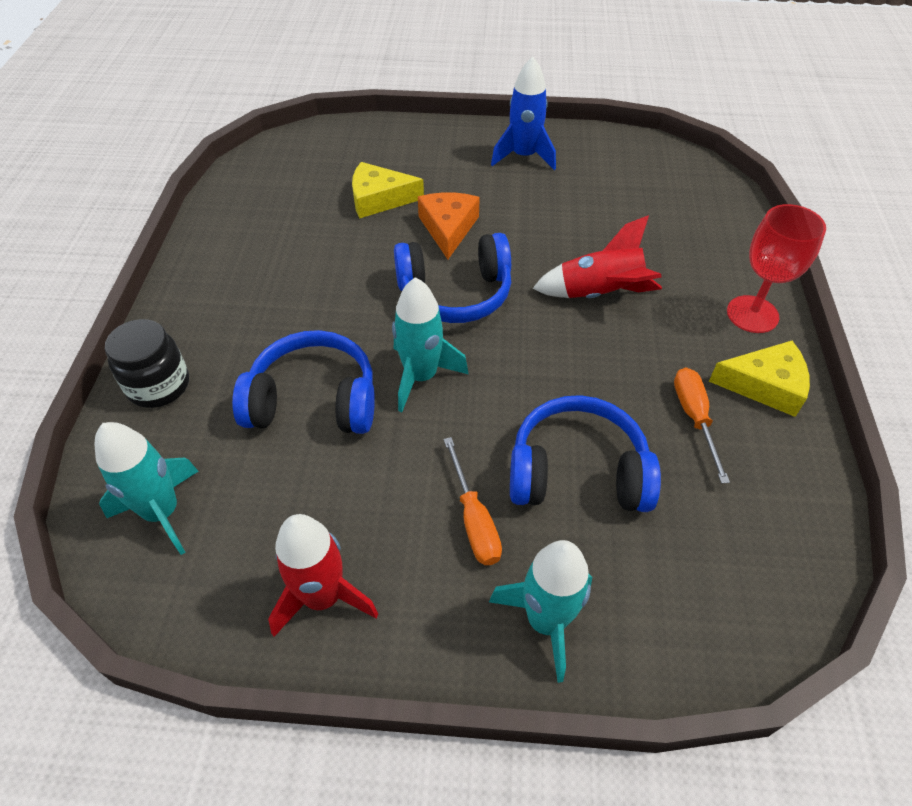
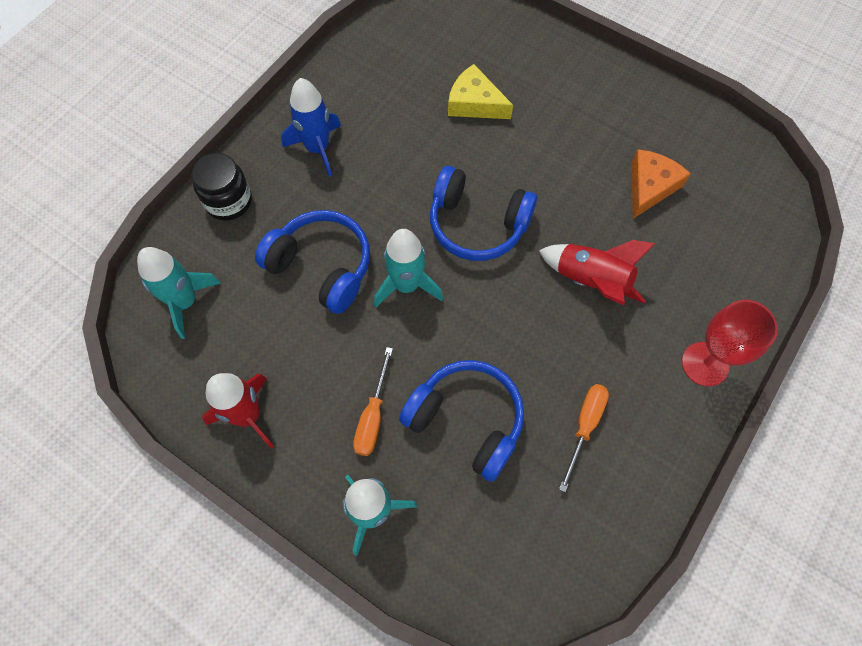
camera: 30 degrees right, 15 degrees up
orange cheese [418,192,480,259] -> orange cheese moved to [632,149,691,219]
blue rocket [491,56,556,170] -> blue rocket moved to [281,78,341,177]
yellow cheese [709,341,810,417] -> none

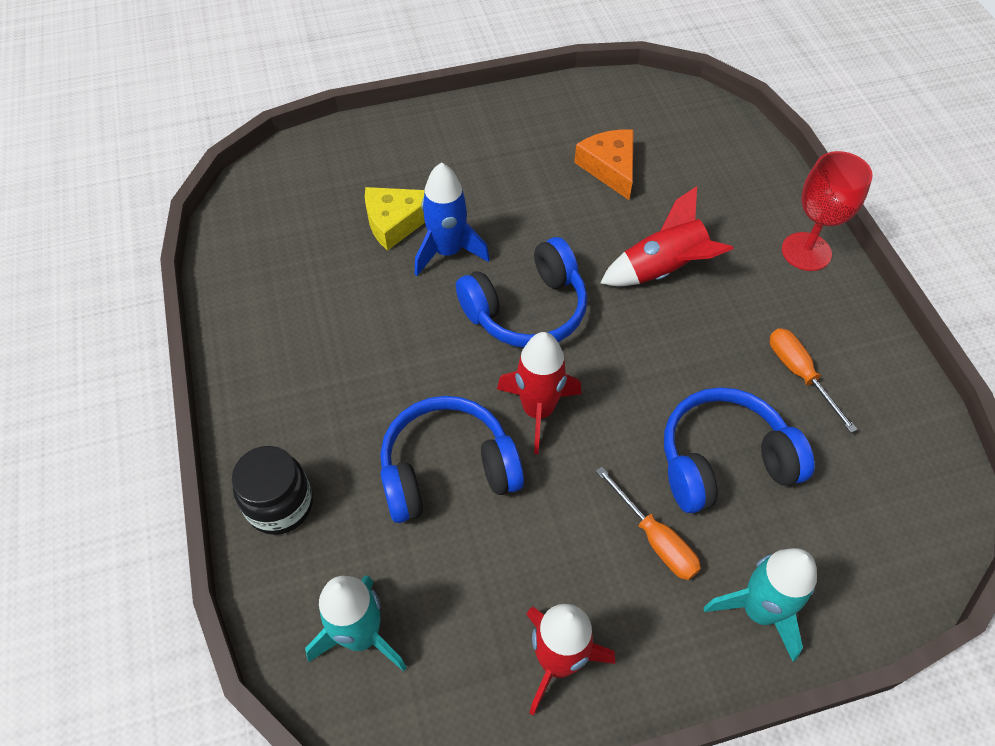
camera: 50 degrees left, 10 degrees down
blue rocket [281,78,341,177] -> blue rocket moved to [415,162,490,276]
turquoise rocket [374,229,443,308] -> red rocket [497,332,581,454]

